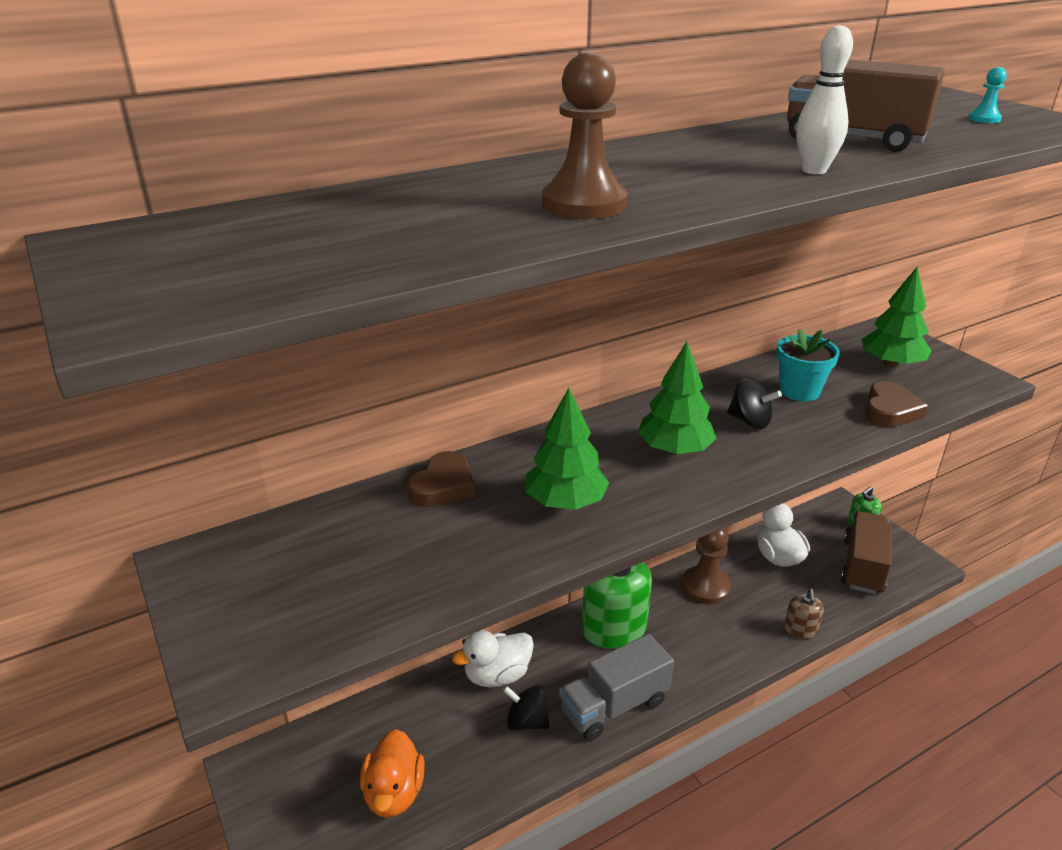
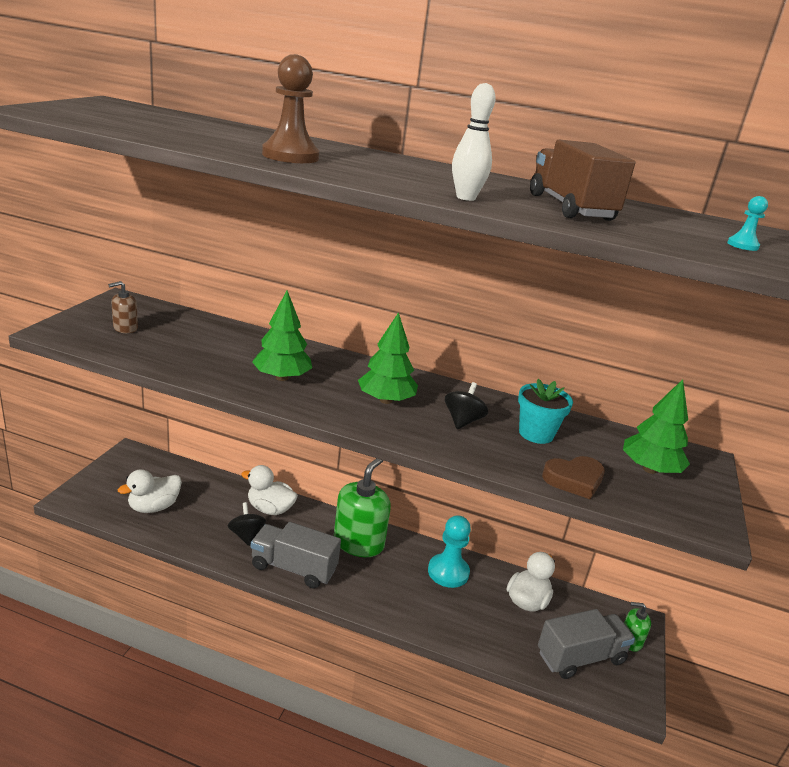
camera: 45 degrees right, 5 degrees down
orange duck [360,729,425,818] -> white duck [118,469,182,513]
brown heart [407,451,475,507] -> none
brown pawn [682,528,731,604] -> turquoise pawn [428,515,471,588]
black spinning top [727,377,782,429] -> black spinning top turned 150 degrees counterclockwise [445,382,488,429]
brown soap dispenser [784,589,824,639] -> brown soap dispenser moved to [108,281,138,333]
brown truck [841,511,892,594] -> grey truck [538,609,635,679]

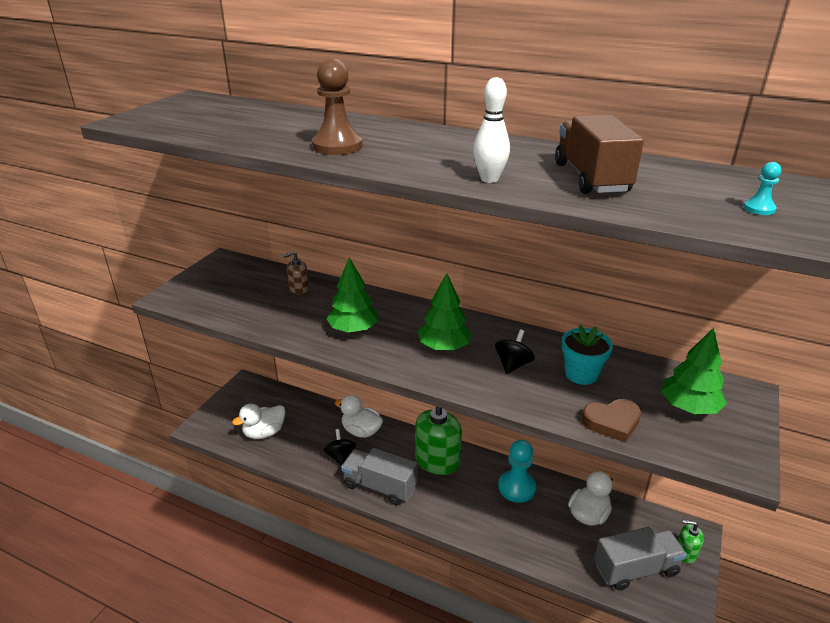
camera: 10 degrees right, 5 degrees up
brown soap dispenser [108,281,138,333] -> brown soap dispenser moved to [284,251,309,295]

